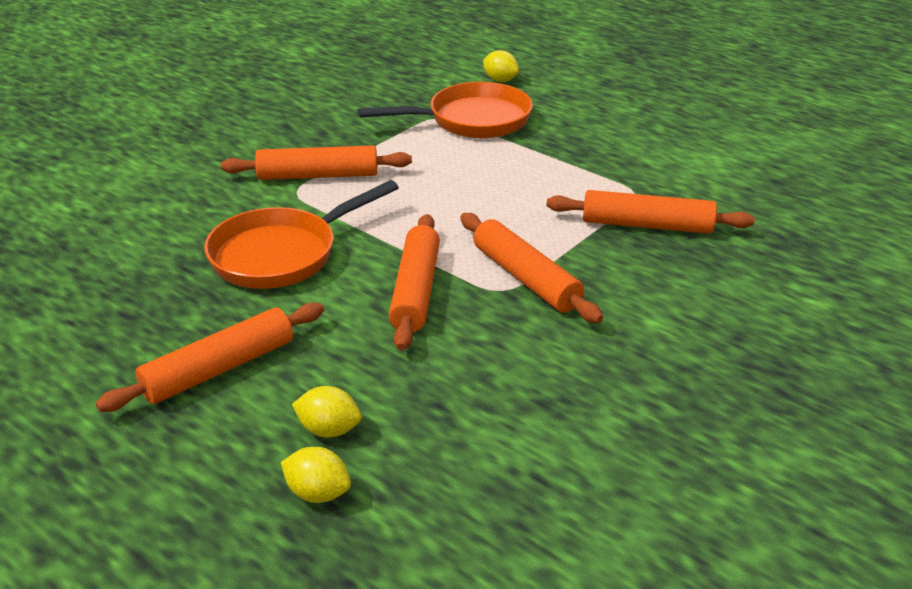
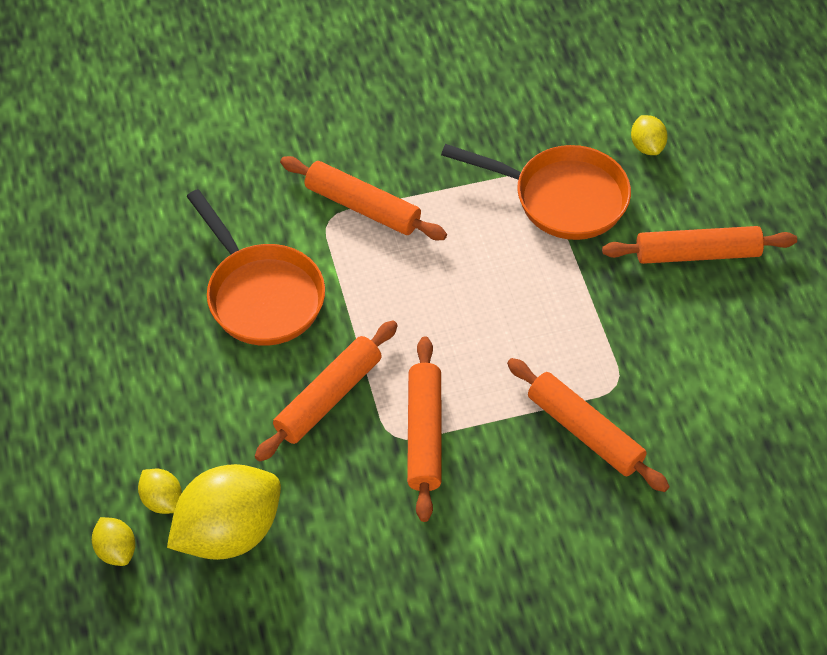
camera: 35 degrees right, 20 degrees up
orange rolling pin [96,302,324,412] -> orange rolling pin moved to [602,226,797,264]
orange pan [204,180,399,289] -> orange pan turned 120 degrees counterclockwise [187,189,325,346]
none -> yellow lemon [167,464,281,560]

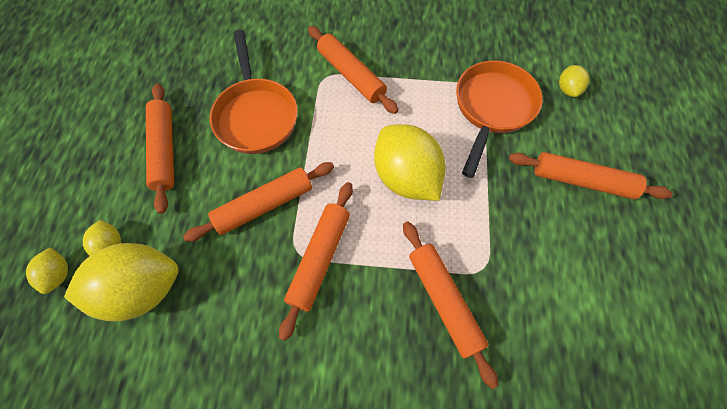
camera: 20 degrees right, 10 degrees up
orange pan [441,144,631,240] -> orange pan turned 105 degrees counterclockwise [456,61,543,178]
none -> orange rolling pin [146,83,174,214]
none -> yellow lemon [374,124,446,201]

